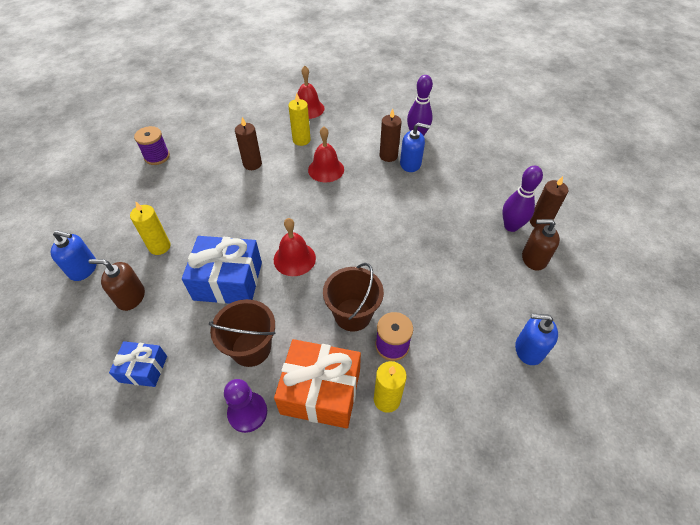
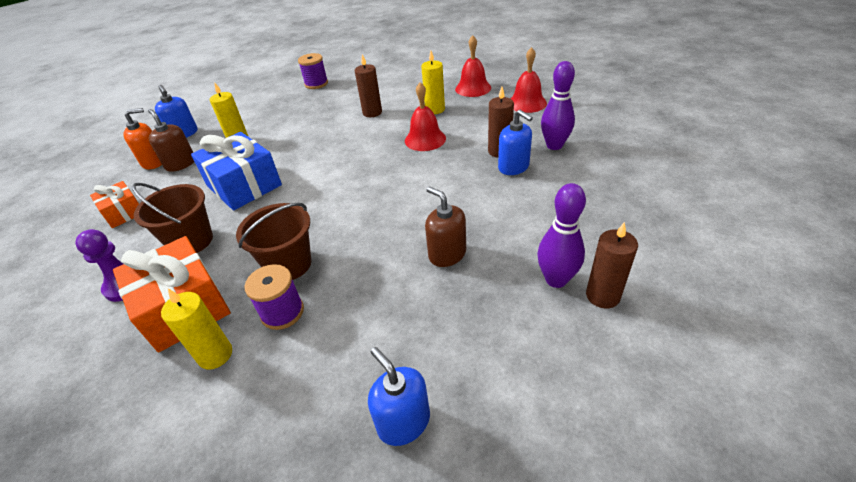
camera: 45 degrees right, 10 degrees down
blue gift [109,341,167,387] -> orange gift [90,181,139,228]
red bell [274,218,316,276] -> red bell moved to [510,47,547,113]
brown soap dispenser [522,219,560,271] -> brown soap dispenser moved to [425,186,466,267]
none -> orange soap dispenser [123,108,162,169]

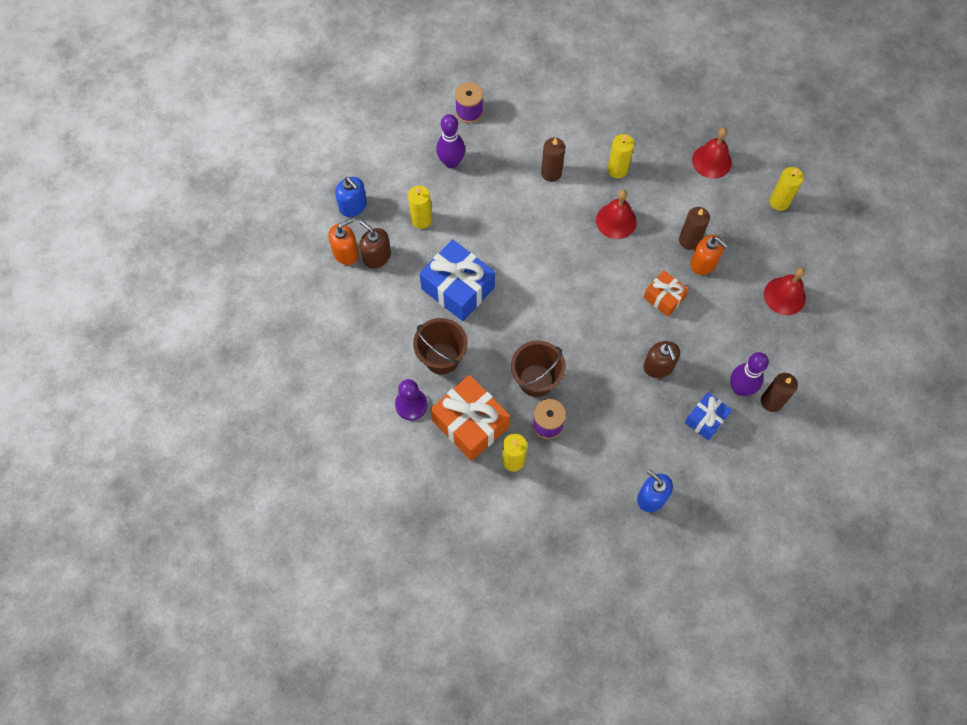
camera: 10 degrees left, 25 degrees up
orange gift [90,181,139,228] -> orange gift moved to [643,270,689,317]
brown soap dispenser [425,186,466,267] -> brown soap dispenser turned 150 degrees counterclockwise [643,341,680,378]
red bell [455,35,491,97] -> red bell moved to [764,267,806,315]
blue soap dispenser [498,110,533,175] -> orange soap dispenser [690,235,728,275]
purple bowling pin [541,61,575,150] -> purple bowling pin moved to [436,114,465,168]
none -> blue gift [685,392,732,441]
none -> yellow candle [769,167,804,211]

